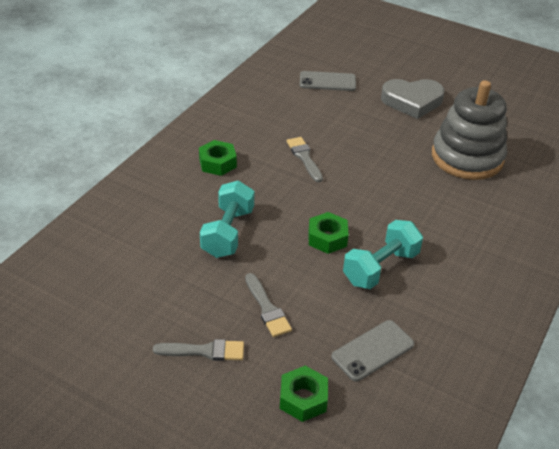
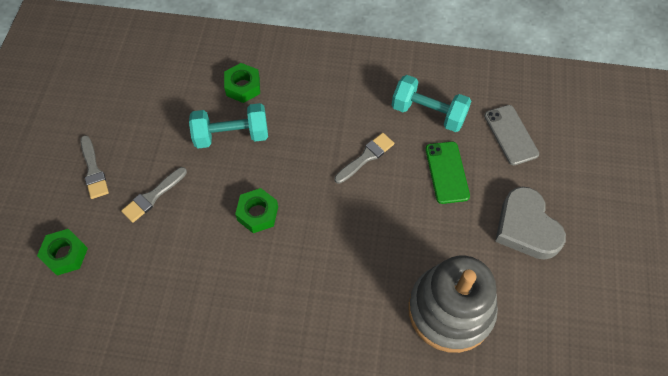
camera: 70 degrees right, 20 degrees up
green nut [199,140,237,176] -> green nut moved to [224,63,260,103]
grey phone [331,320,414,382] -> none
turquoise dumbbell [343,220,423,289] -> turquoise dumbbell moved to [392,75,471,132]
none -> green phone [425,141,470,204]

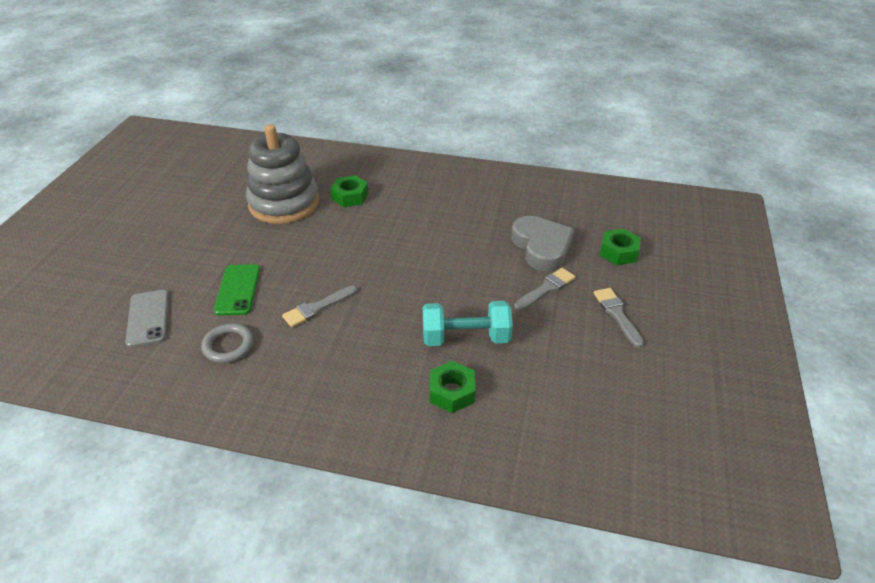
camera: 175 degrees left, 20 degrees down
green nut [235,188,278,233] -> green nut moved to [330,175,369,207]
turquoise dumbbell [392,75,471,132] -> grey ring [201,323,254,363]
grey heart [495,187,566,260] -> grey heart moved to [511,216,574,271]

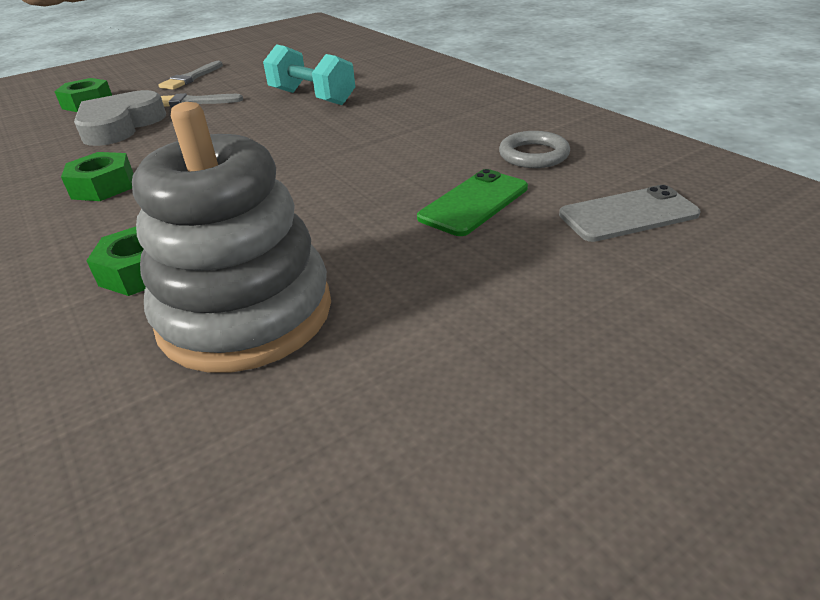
camera: 135 degrees left, 5 degrees down
grey phone [125,290,169,347] -> grey phone turned 45 degrees clockwise [559,185,701,242]
grey brush [282,286,357,327] -> none
green nut [430,361,476,413] -> green nut moved to [61,152,134,201]

